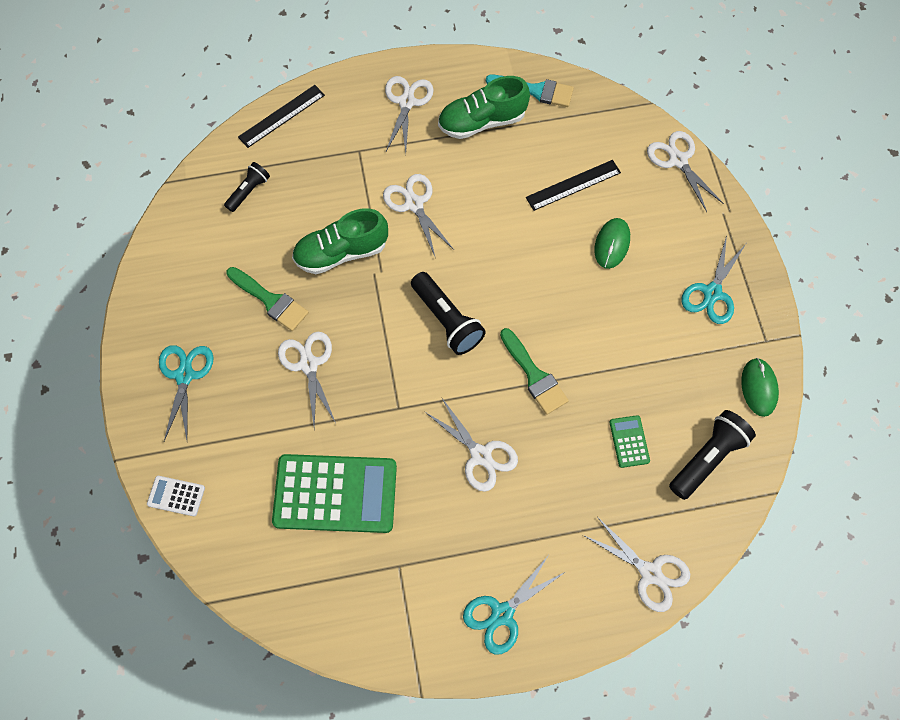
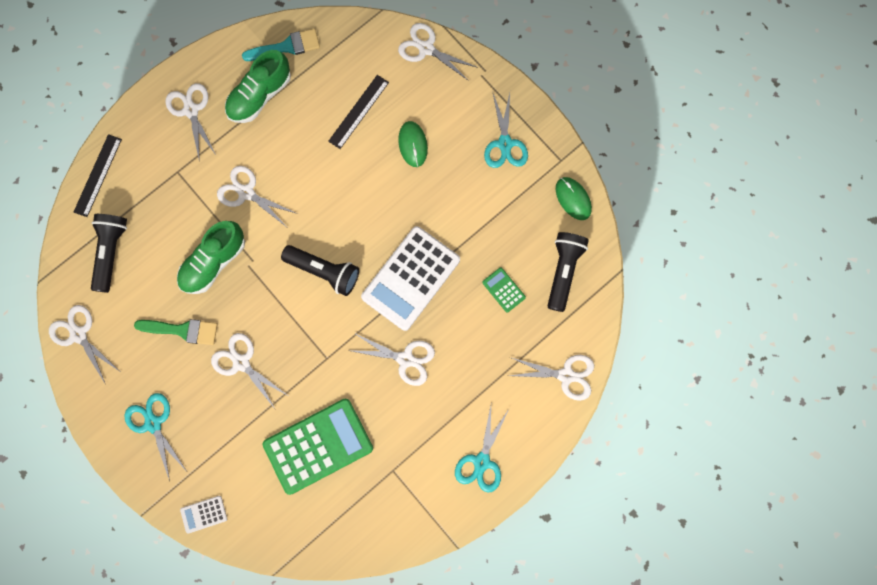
camera: 30 degrees left, 10 degrees up
black flashlight [224,162,270,212] -> black flashlight [91,214,127,293], size x1.64
green brush [500,328,569,415] -> white calculator [361,226,460,331]
none -> white scissors [49,305,119,383]

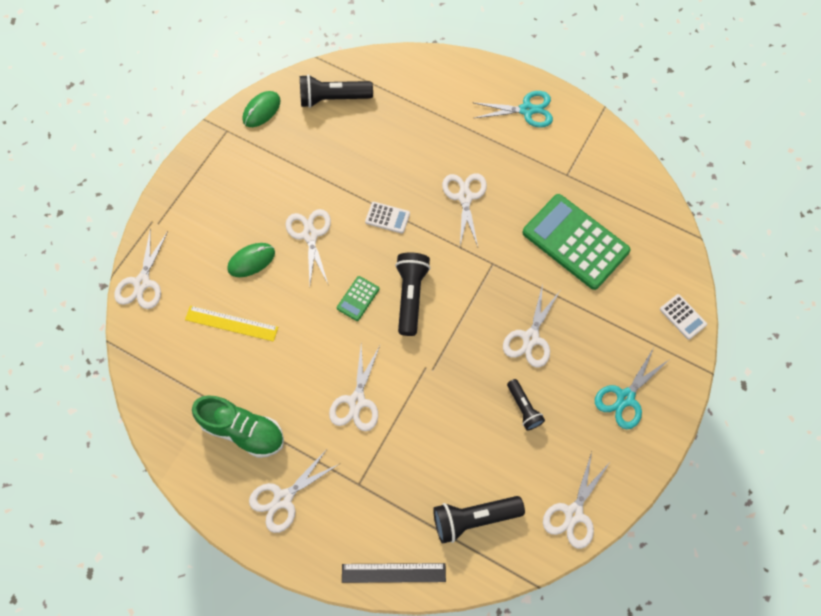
camera: 110 degrees left, 10 degrees down
green brush [134,319,218,345] -> black flashlight [507,379,545,430]
green shoe [177,221,245,294] -> none
turquoise brush [242,29,320,61] -> none
black ruler [328,75,389,149] -> yellow ruler [185,306,278,342]
white calculator [361,226,460,331] -> white calculator [365,202,410,234], size x0.43
green calculator [482,267,526,312] -> green calculator moved to [337,276,379,321]
turquoise scissors [484,93,528,168] -> none
white scissors [509,355,594,401] -> white scissors moved to [286,209,331,284]

